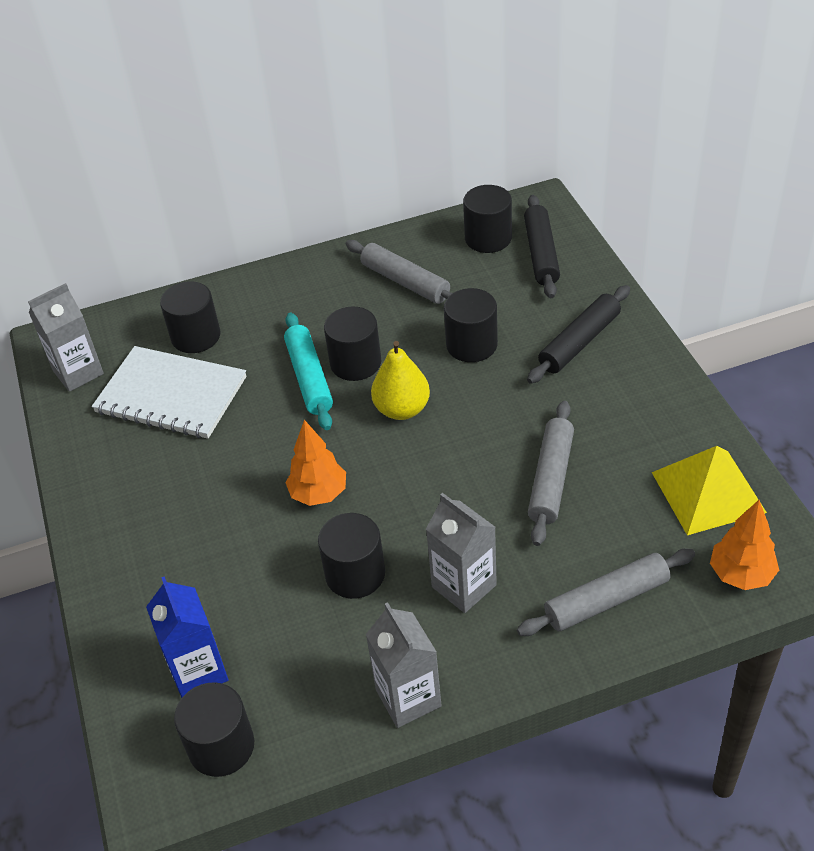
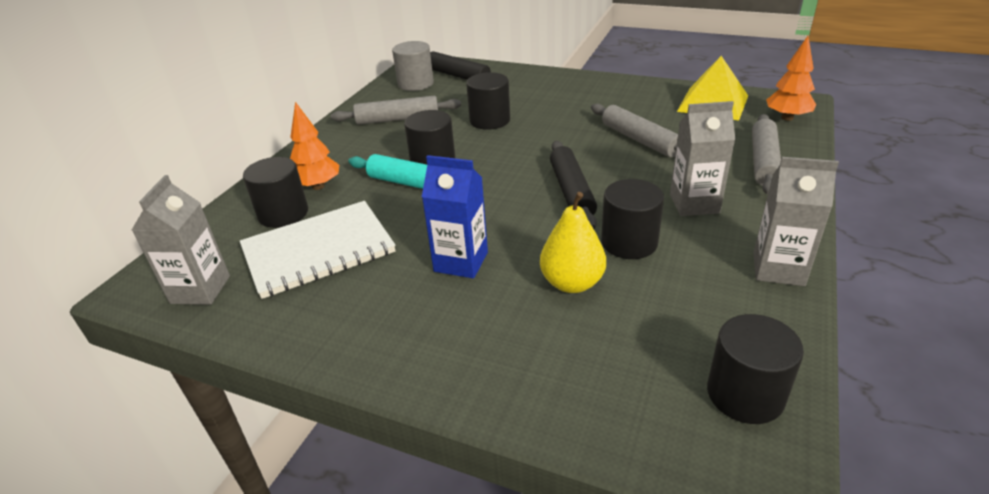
camera: 50 degrees left, 10 degrees down
blue carton [146,576,228,698] -> blue carton moved to [422,155,488,278]
orange tree [286,420,346,506] -> orange tree moved to [290,102,339,190]
yellow pear [371,341,430,420] -> yellow pear moved to [540,192,606,293]
black cylinder [463,185,512,253] -> grey cylinder [392,41,434,91]
black rolling pin [527,285,630,384] -> black rolling pin moved to [550,141,597,229]

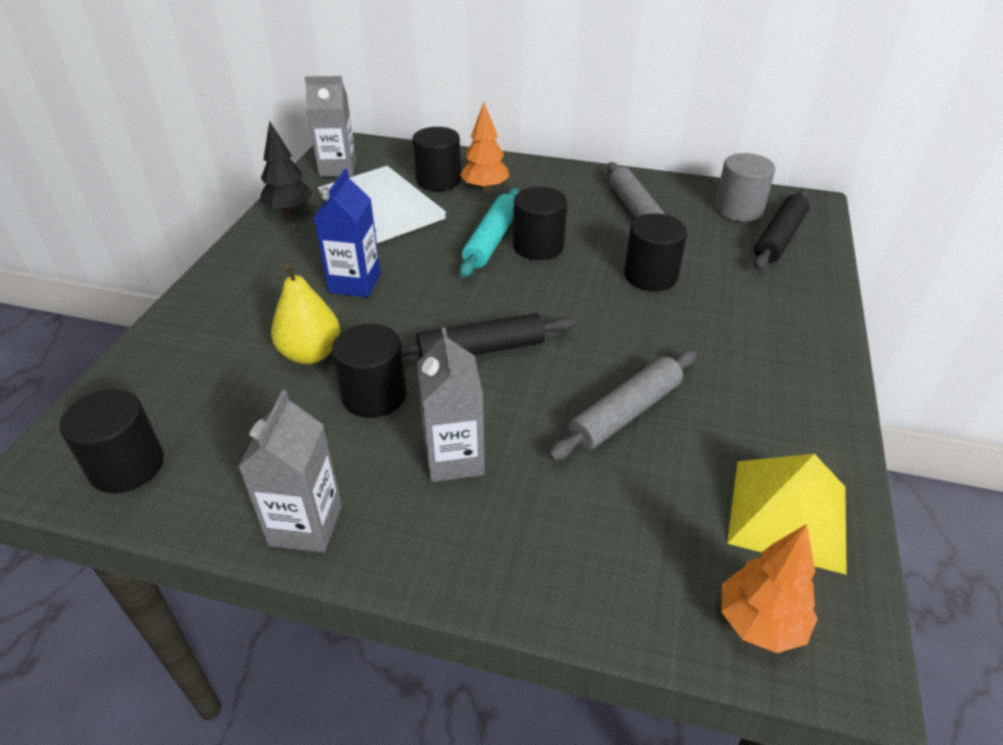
camera: 80 degrees right, 5 degrees up
grey rolling pin [752,114,781,195] -> none
none -> black tree [260,121,312,214]

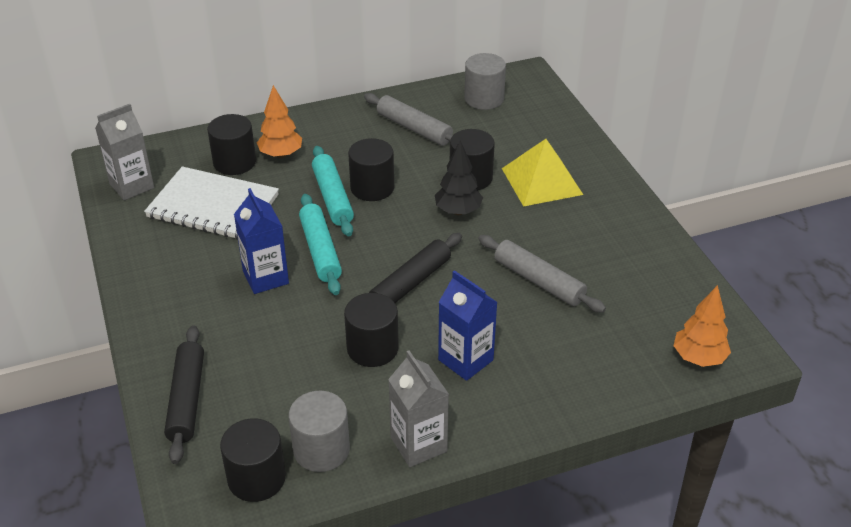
camera: 35 degrees left, 0 degrees up
black tree [260,121,312,214] -> black tree moved to [435,141,483,215]
yellow pear [271,264,340,364] -> none
grey carton [417,328,485,482] -> blue carton [438,270,498,381]
grey rolling pin [548,350,697,461] -> grey rolling pin turned 60 degrees counterclockwise [478,235,606,313]
yellow pyramid [727,454,847,575] -> yellow pyramid moved to [502,139,583,207]
black rolling pin [753,190,810,270] -> black rolling pin moved to [164,325,204,464]
none -> grey cylinder [289,391,350,472]
none -> turquoise rolling pin [299,194,342,295]

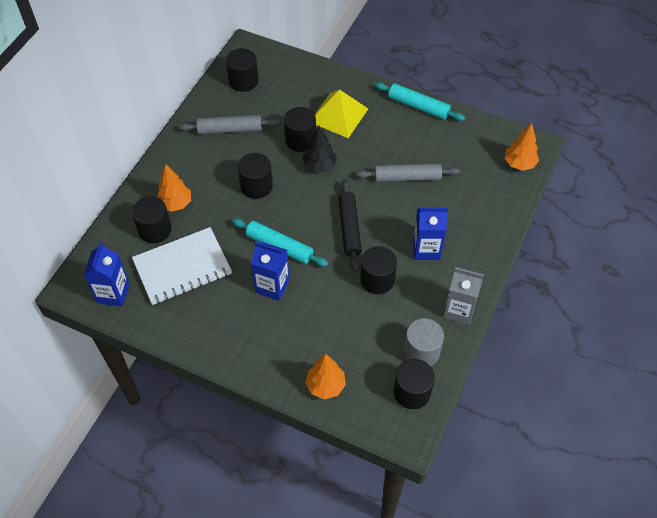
camera: 45 degrees left, 15 degrees up
grey carton [95,104,154,200] -> blue carton [84,242,129,306]
black rolling pin [164,325,204,464] -> orange tree [305,354,346,399]
turquoise rolling pin [312,146,354,237] -> turquoise rolling pin moved to [375,82,465,121]
grey cylinder [464,53,506,110] -> black cylinder [226,48,259,92]

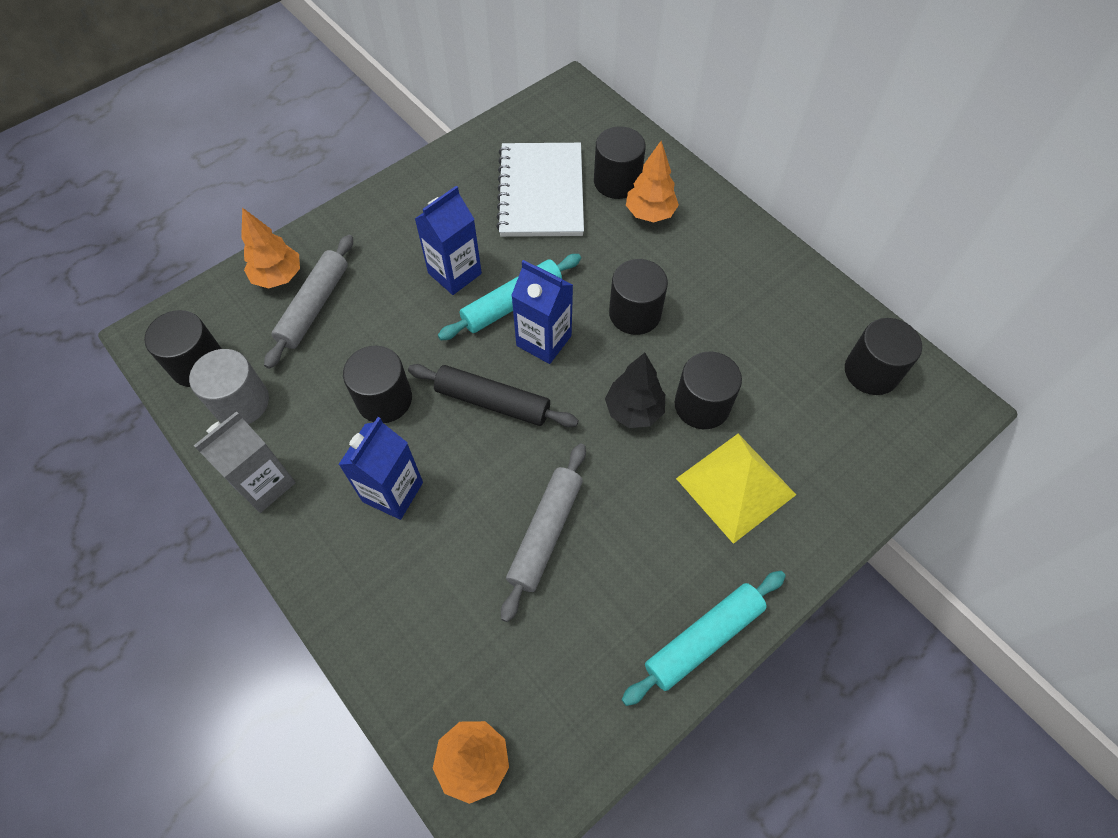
camera: 115 degrees right, 5 degrees up
blue carton [84,242,129,306] -> blue carton moved to [511,260,573,364]
grey rolling pin [179,115,279,134] -> grey rolling pin moved to [264,235,353,369]

